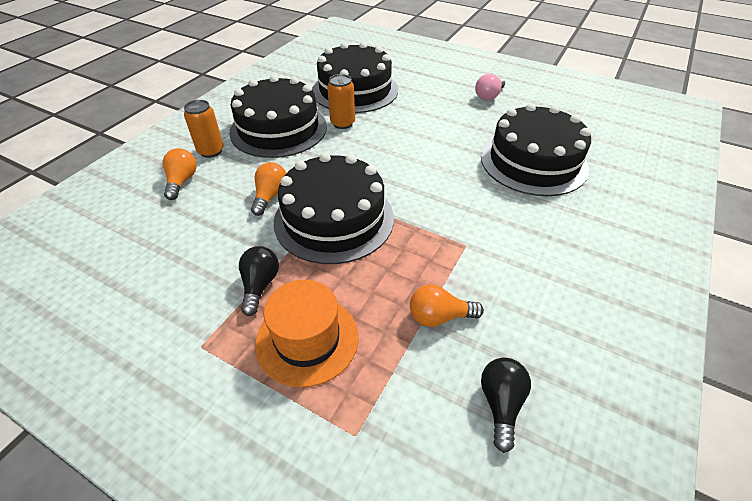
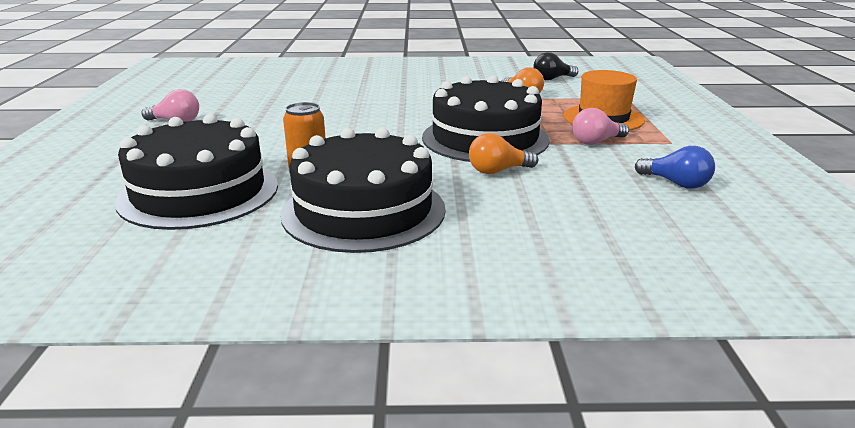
camera: 120 degrees left, 20 degrees down
orange light bulb [163,148,197,200] -> none
orange can [184,100,224,158] -> none
black light bulb [239,246,279,316] -> pink light bulb [572,108,629,145]
black cake [481,103,591,196] -> none
none -> blue light bulb [635,146,715,189]

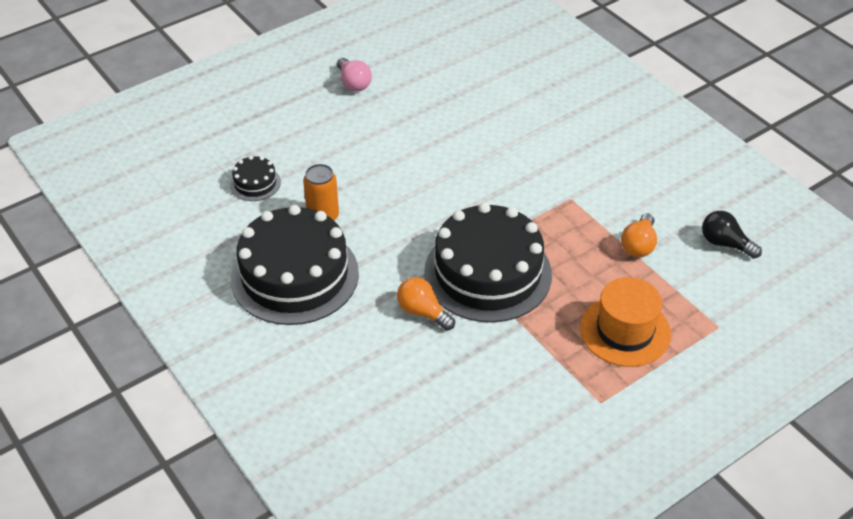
camera: 55 degrees right, 20 degrees up
black cake [115,114,278,230] -> black cake [230,156,281,201], size x0.43
pink light bulb [572,108,629,145] -> none
blue light bulb [635,146,715,189] -> none

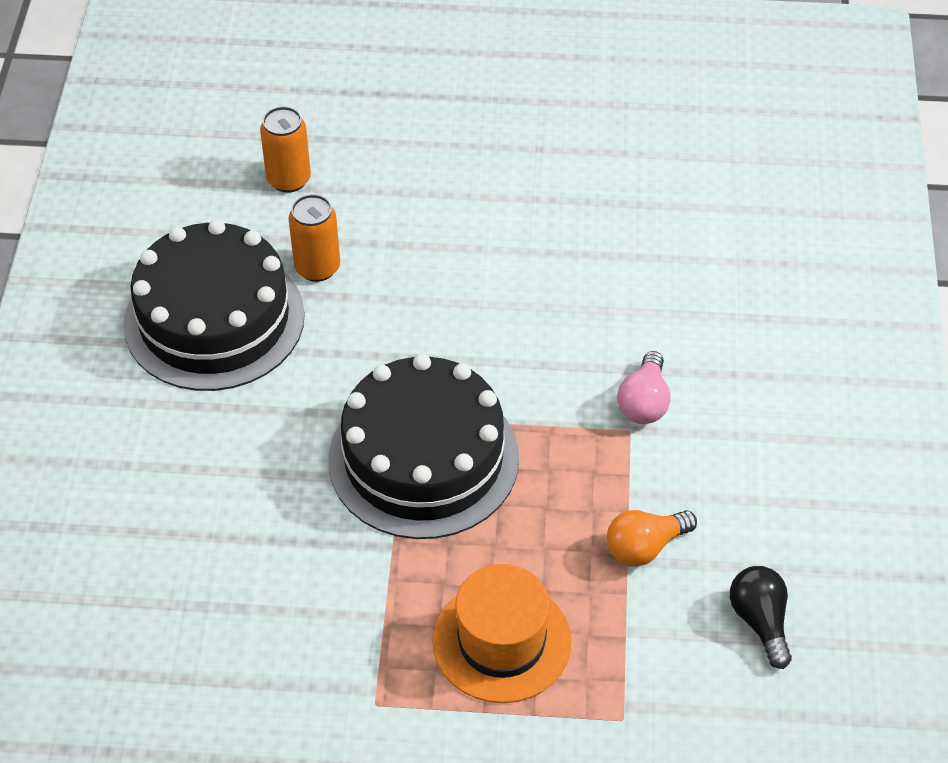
camera: 40 degrees right, 5 degrees up
black cake [230,156,281,201] -> orange can [260,106,311,193]
pink light bulb [337,58,372,92] -> pink light bulb moved to [617,351,671,424]
orange light bulb [397,277,455,330] -> none

